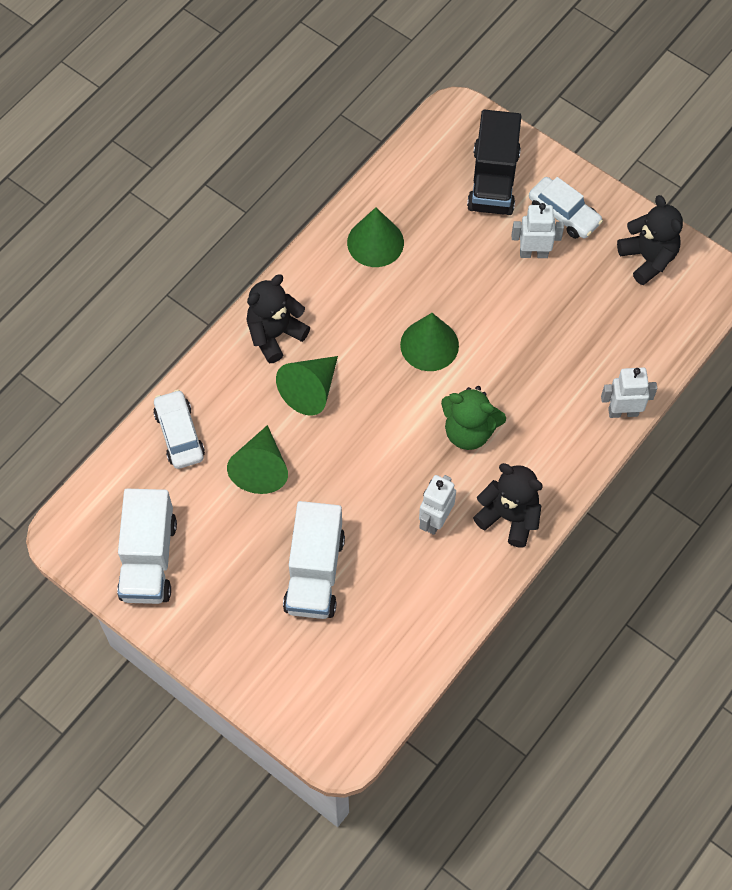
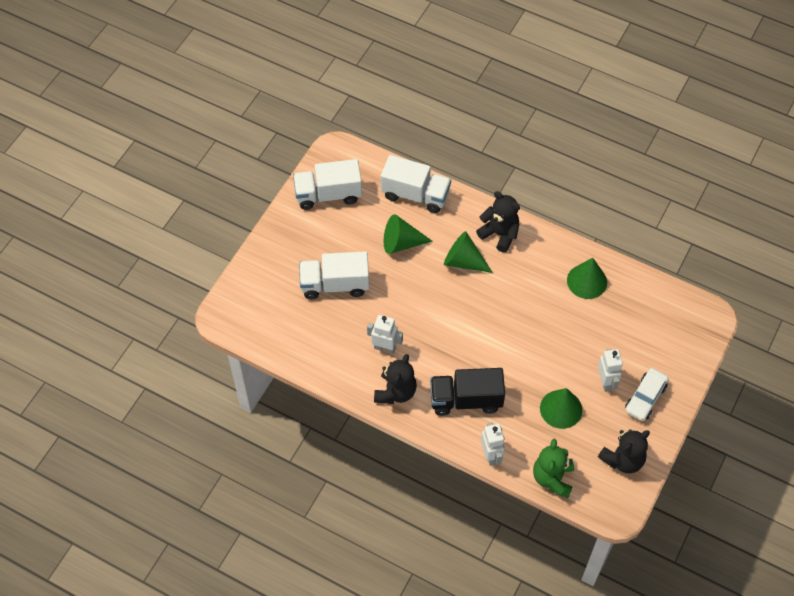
camera: 80 degrees right, 5 degrees down
white car [153,389,205,469] -> white truck [381,155,451,213]
green cone [400,313,459,371] -> green cone moved to [540,388,582,429]
green teddy bear [441,386,506,450] -> green teddy bear moved to [533,439,574,498]
black truck [467,110,521,215] -> black truck moved to [430,368,505,416]

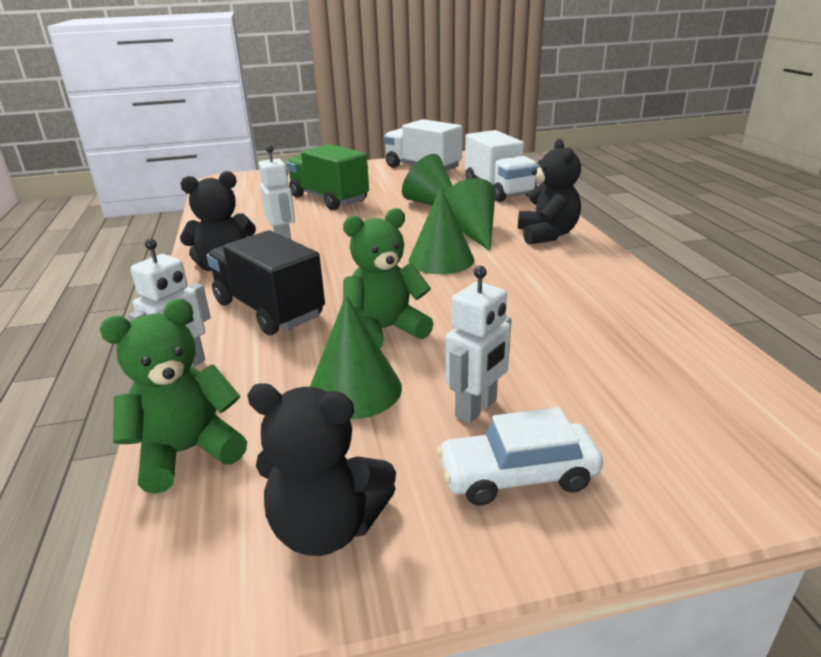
camera: 50 degrees right, 30 degrees down
white truck [299,251,369,299] -> green truck [286,144,369,210]
green cone [567,258,607,299] -> green cone moved to [409,187,474,274]
none -> green teddy bear [343,208,434,348]

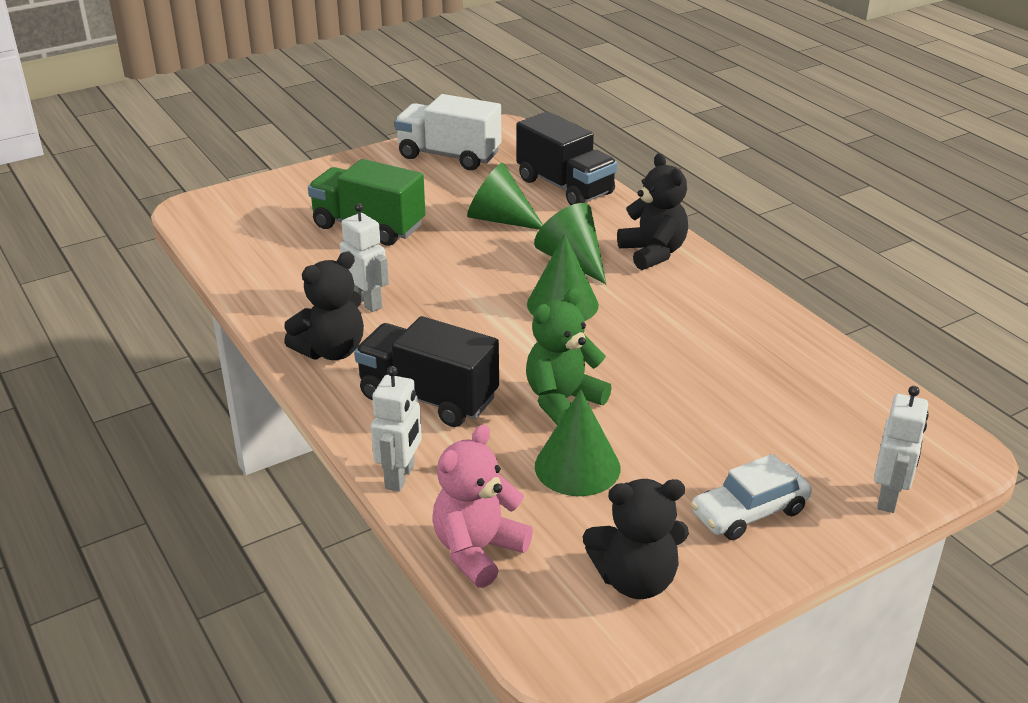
camera: 20 degrees left, 5 degrees up
green teddy bear [99,299,247,494] -> pink teddy bear [433,424,533,588]
white robot [446,266,511,423] -> white robot moved to [874,386,929,513]
white truck [465,130,539,202] -> black truck [516,111,618,205]

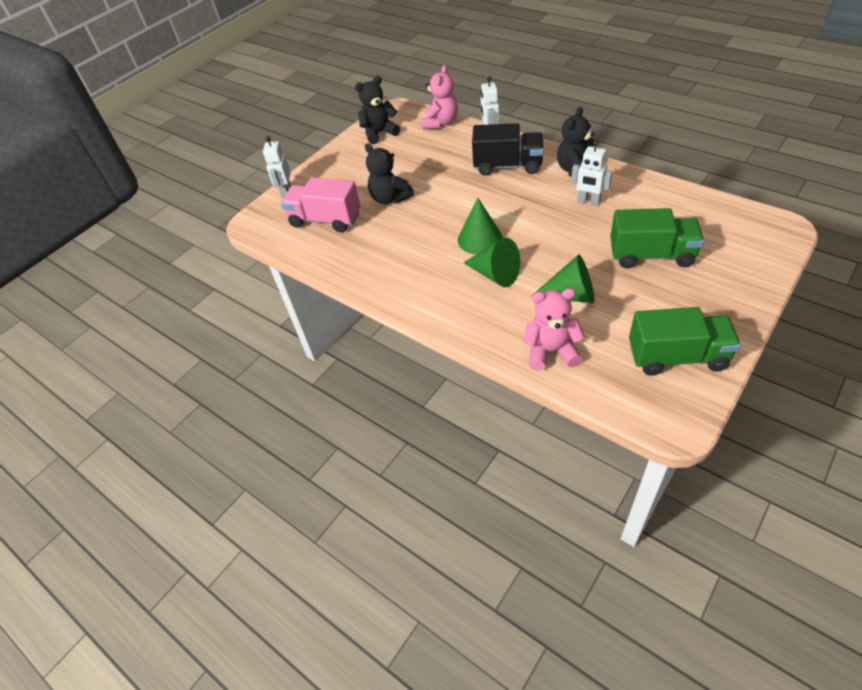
camera: 165 degrees right, 15 degrees up
white truck [395,94,501,170] -> green truck [629,307,741,376]
black truck [516,111,618,205] -> pink teddy bear [524,288,585,371]
green teddy bear [526,288,612,425] -> none
green cone [535,389,620,496] -> none
black teddy bear [617,153,688,270] -> black teddy bear moved to [365,143,414,204]
white car [691,454,812,540] -> none
none -> pink truck [281,177,360,233]

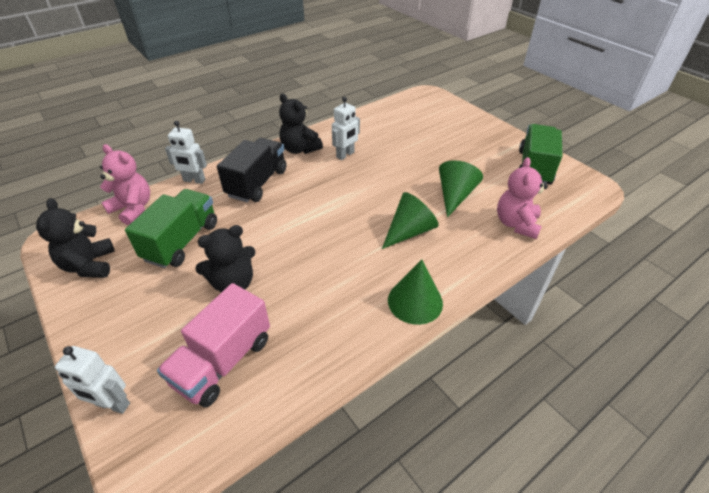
camera: 80 degrees left, 5 degrees down
green cone [458,198,503,254] -> green cone moved to [388,259,443,325]
green truck [610,208,704,268] -> green truck moved to [125,189,217,268]

